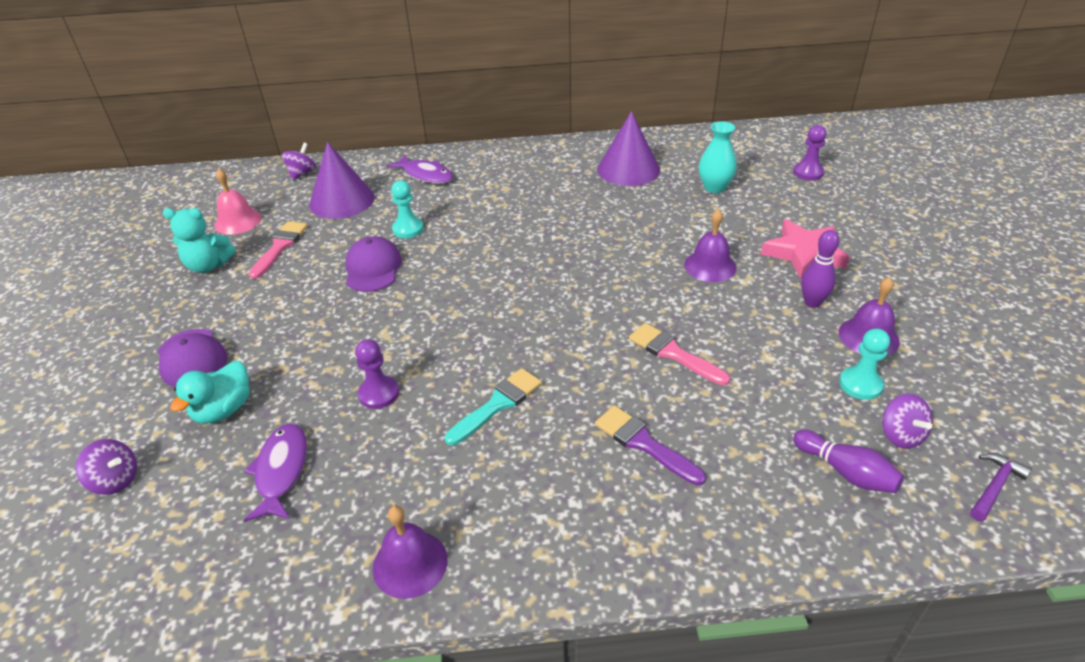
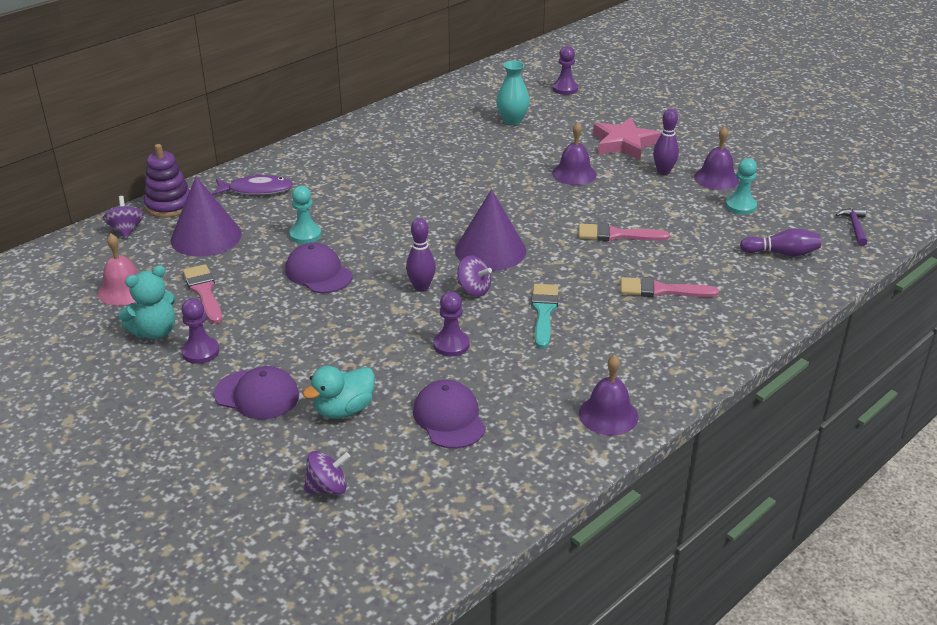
camera: 40 degrees left, 5 degrees down
turquoise duck [170,361,250,424] -> turquoise duck turned 60 degrees clockwise [303,366,375,419]
purple fish [243,424,307,522] -> purple cap [413,380,486,449]
purple brush [595,406,706,486] -> pink brush [621,277,719,297]
purple cone [598,111,660,186] -> purple cone moved to [455,189,526,271]
purple spinning top [882,394,933,449] -> purple spinning top moved to [457,256,492,297]
none -> purple stacking toy [144,144,190,218]
none -> purple pawn [181,298,219,364]
none -> purple bowling pin [406,218,436,292]

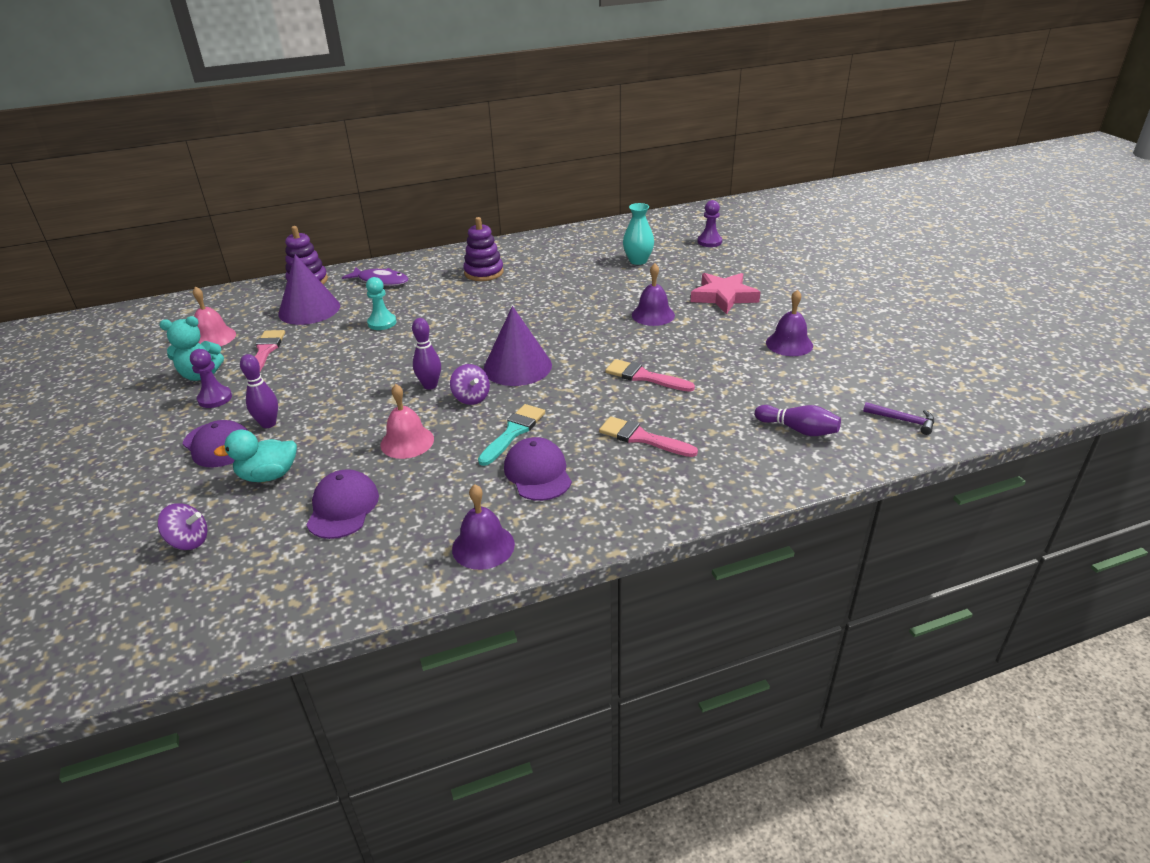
camera: 25 degrees right, 0 degrees up
purple spinning top [103,196,144,239] -> none
purple cap [285,242,353,293] -> purple cap moved to [504,437,572,501]
purple pawn [433,292,470,357] -> pink bell [380,384,434,459]
purple bowling pin [653,109,679,175] -> purple bowling pin moved to [240,354,278,428]
turquoise pawn [725,158,757,215] -> none
purple hammer [835,208,867,246] -> purple hammer turned 90 degrees clockwise [863,402,934,435]
none -> purple stacking toy [463,217,504,281]

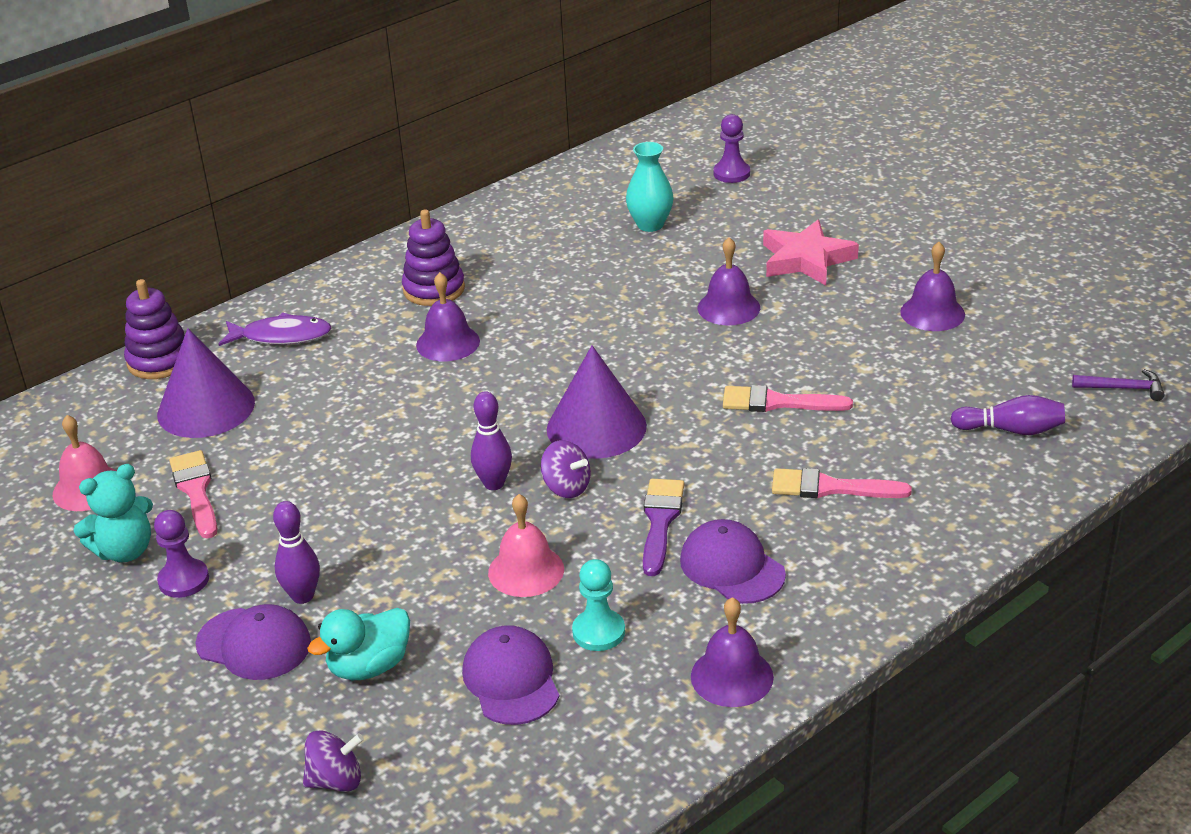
camera: 20 degrees left, 0 degrees up
turquoise pawn [366,277,396,330] -> turquoise pawn moved to [572,559,625,651]
turquoise brush [478,404,545,466] -> purple brush [643,479,684,576]
none -> purple bell [416,272,480,361]

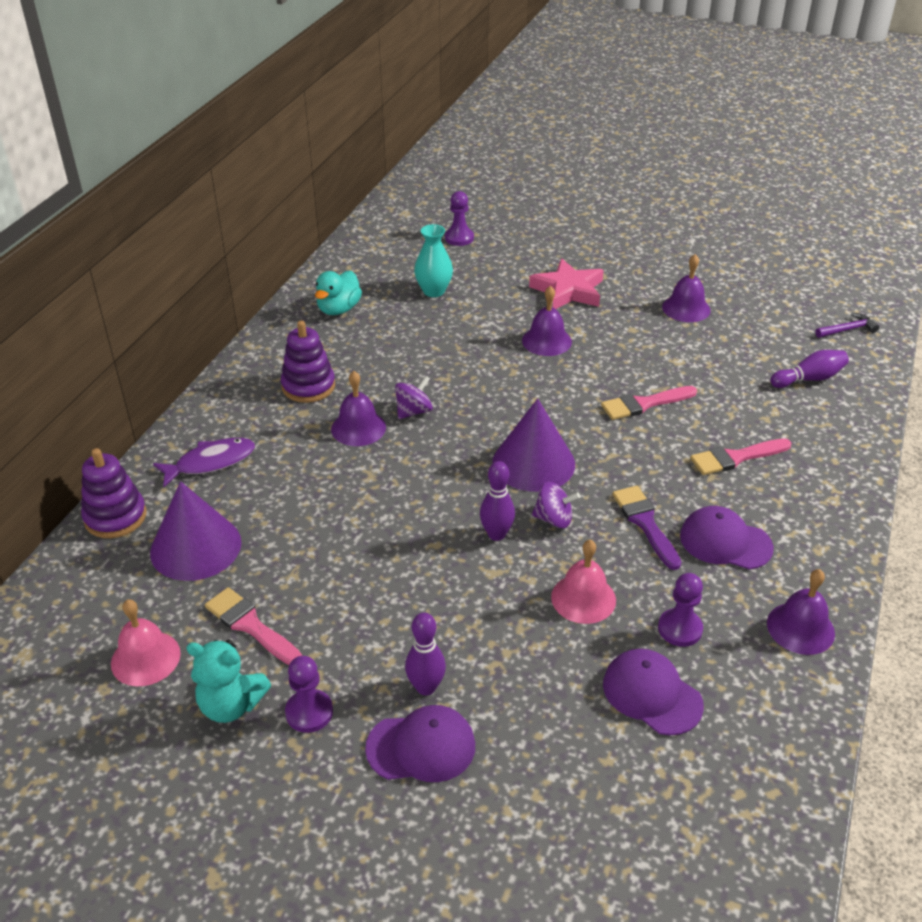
camera: 30 degrees left, 5 degrees up
turquoise teddy bear [74,464,153,562] -> turquoise teddy bear turned 75 degrees clockwise [186,640,271,723]
purple spinning top [303,730,364,792] -> purple spinning top moved to [395,376,433,419]
turquoise duck [307,608,410,680] -> turquoise duck moved to [315,271,362,315]
turquoise pawn [572,559,625,651] -> purple pawn [658,573,703,647]

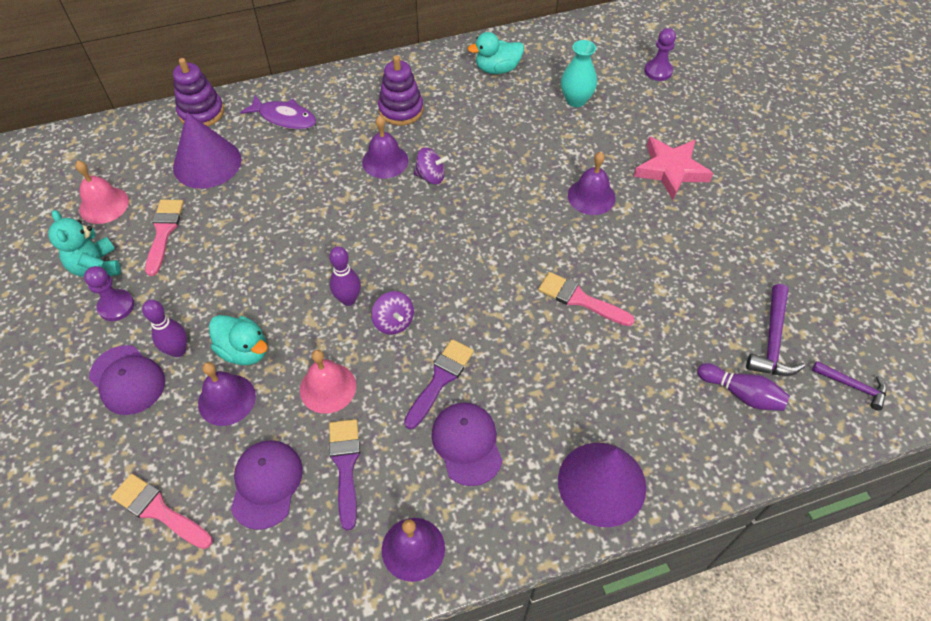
camera: 50 degrees right, 15 degrees up
purple cone [493,399,575,492] -> purple cone moved to [558,443,646,527]
purple pawn [658,573,703,647] -> purple brush [329,419,360,530]
purple bell [662,254,711,322] -> purple bell moved to [198,362,256,426]
pink brush [690,438,791,475] -> pink brush moved to [111,473,212,549]
none -> turquoise duck [209,315,267,365]
none -> purple hammer [746,284,805,376]

